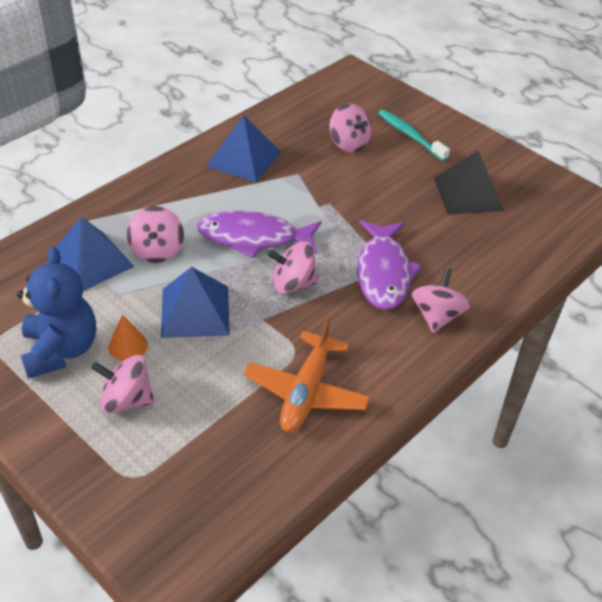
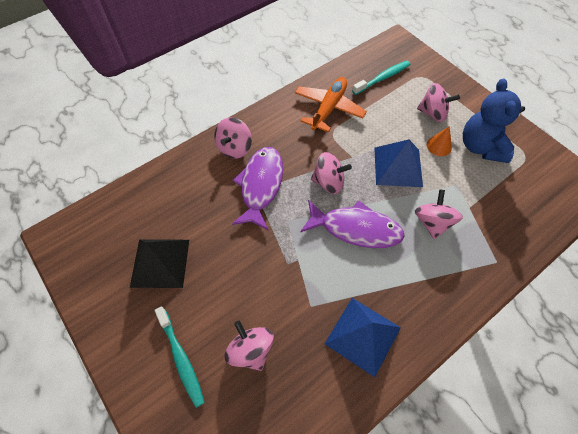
camera: 170 degrees left, 15 degrees up
blue pyramid [47,217,134,291] -> none
none -> turquoise toothbrush [352,61,411,95]

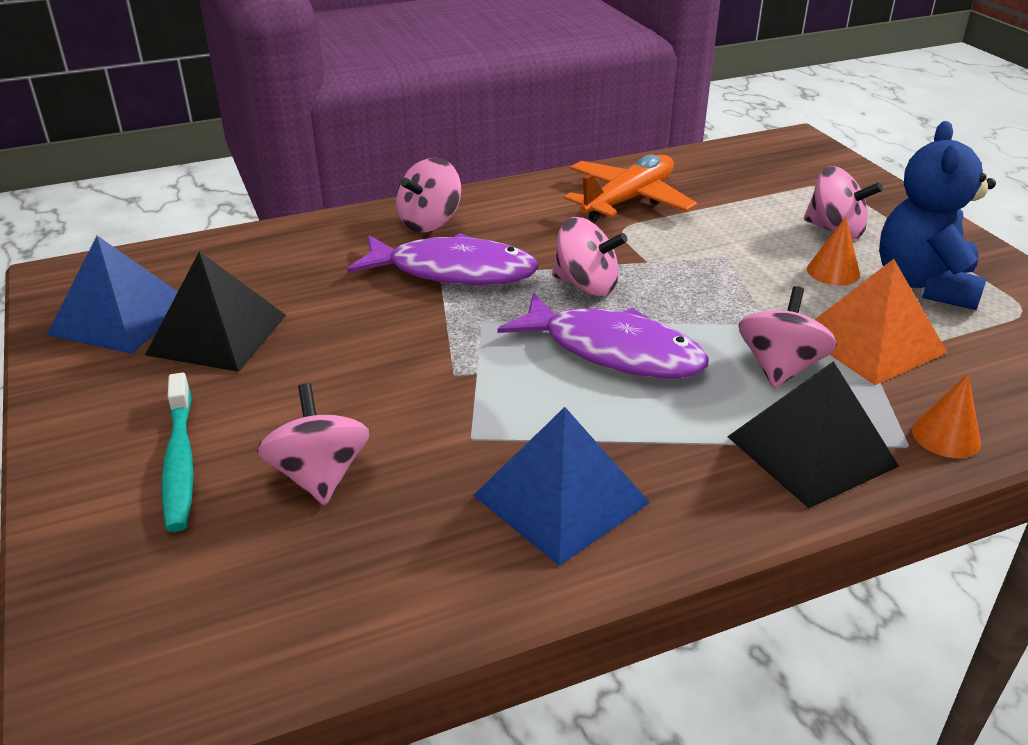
camera: 15 degrees right, 25 degrees down
purple fish [232,147,283,230] -> purple fish turned 75 degrees clockwise [347,233,539,285]
turquoise toothbrush [352,61,411,95] -> none
blue pyramid [374,140,423,187] -> blue pyramid moved to [47,236,178,354]
none -> black pyramid [727,361,899,508]
none -> orange pyramid [814,259,948,385]
none -> orange cone [912,374,981,458]

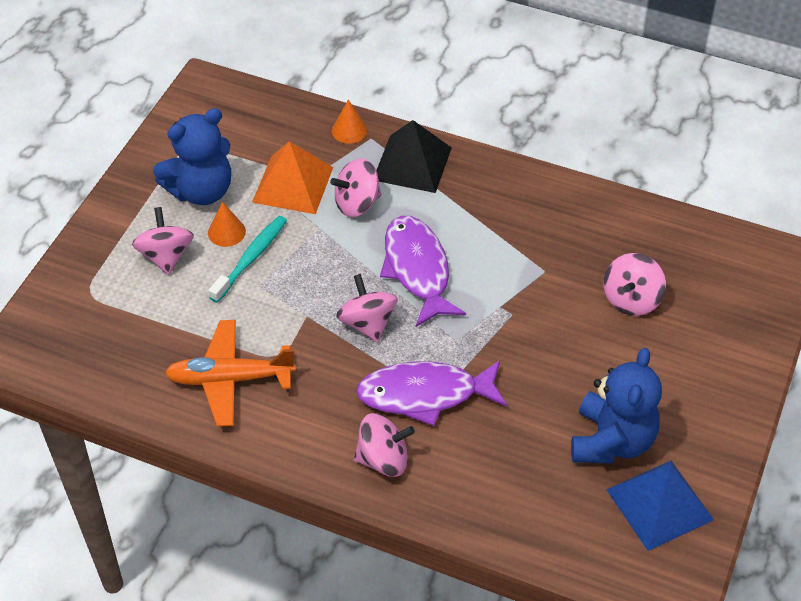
camera: 135 degrees left, 15 degrees up
black pyramid [145,251,286,372] -> blue teddy bear [571,348,662,464]
turquoise toothbrush [161,372,194,532] -> turquoise toothbrush moved to [208,216,287,303]
purple fish [347,233,539,285] -> purple fish turned 60 degrees counterclockwise [356,360,507,426]
blue pyramid [473,407,650,566] -> none

